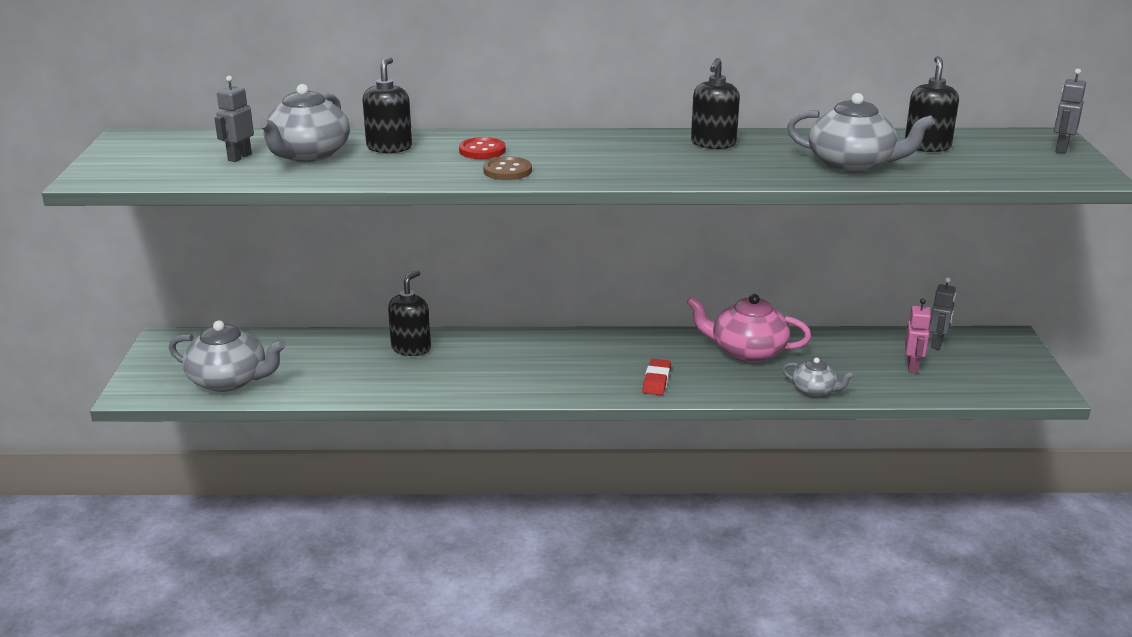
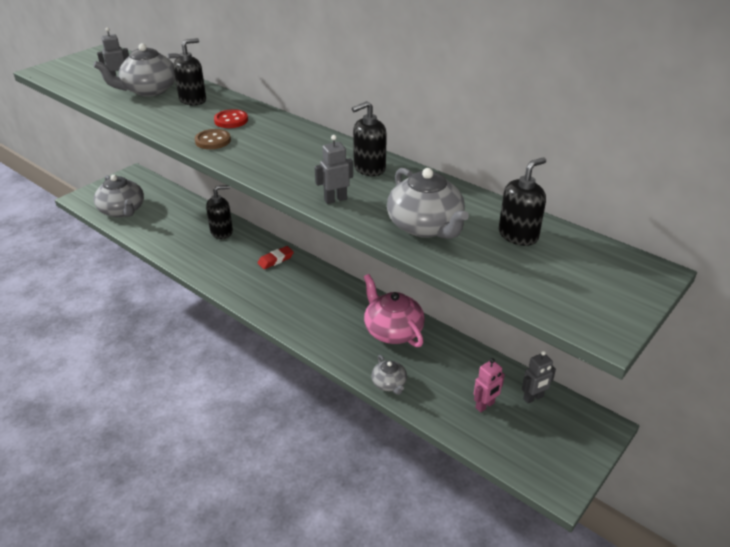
camera: 40 degrees right, 10 degrees up
red eraser [642,359,671,395] -> red eraser moved to [258,246,294,269]
grey robot [1054,69,1086,154] -> grey robot moved to [315,135,353,204]

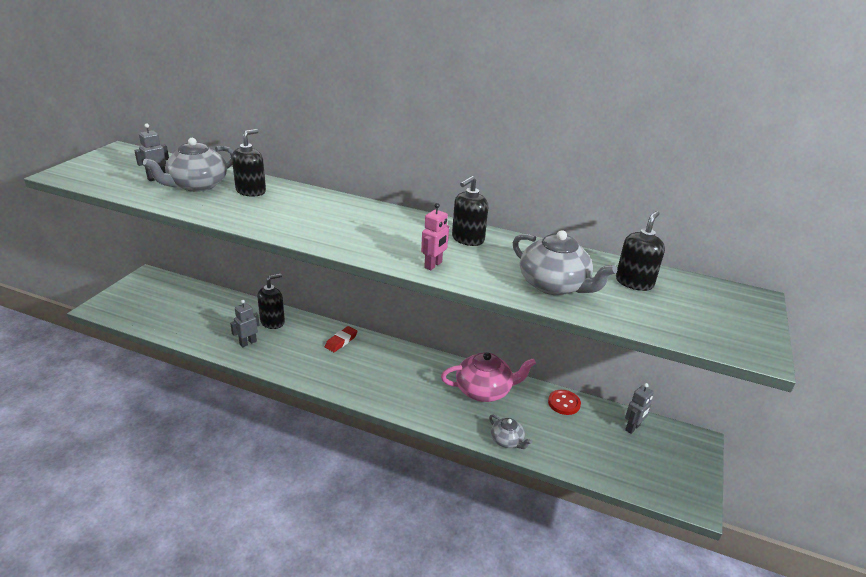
camera: 20 degrees left, 5 degrees down
grey teapot [94,175,144,217] -> none
brown button [195,129,231,149] -> none
red button [214,109,248,128] -> red button moved to [548,390,581,415]
grey robot [315,135,353,204] -> grey robot moved to [230,300,260,347]
pink teapot [364,274,425,347] -> pink teapot turned 135 degrees clockwise [441,352,536,402]
pink robot [474,358,505,412] -> pink robot moved to [421,203,449,270]

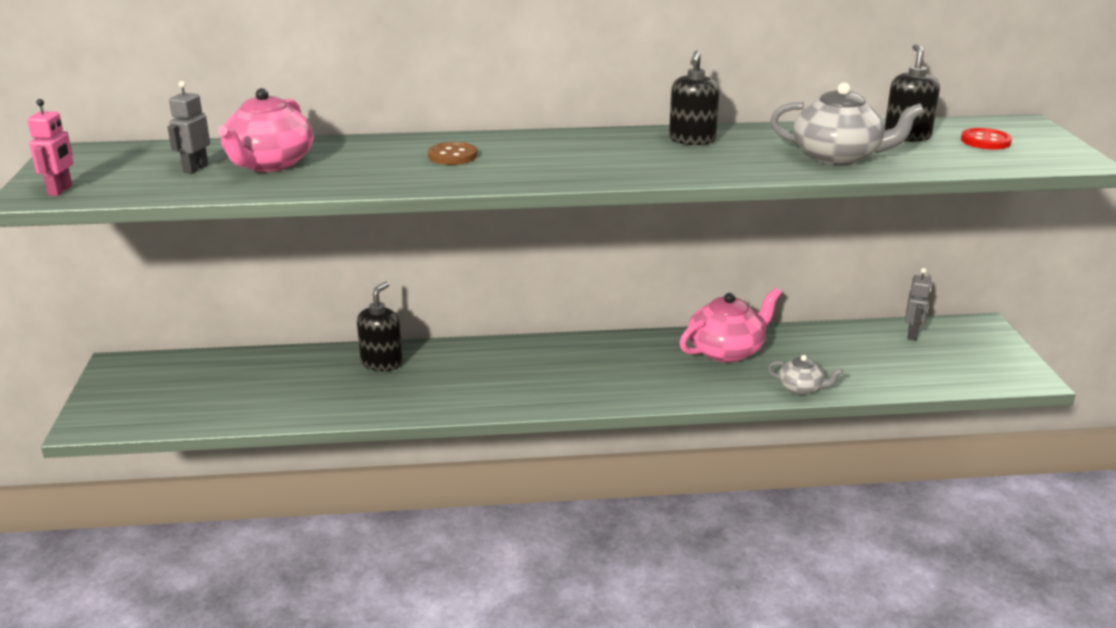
camera: 25 degrees left, 5 degrees down
grey teapot [143,138,234,192] -> pink teapot [218,88,314,172]
grey robot [230,300,260,347] -> none
black soap dispenser [232,129,266,197] -> none
red eraser [325,326,357,352] -> none
pink robot [421,203,449,270] -> pink robot moved to [27,99,73,196]
red button [548,390,581,415] -> red button moved to [961,128,1012,150]
none -> brown button [428,142,477,165]

